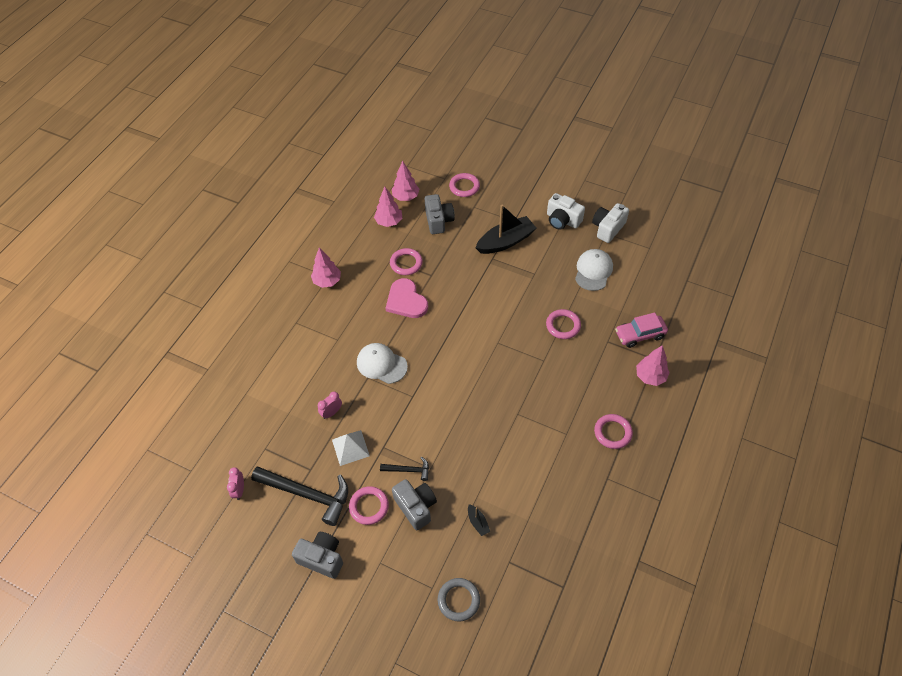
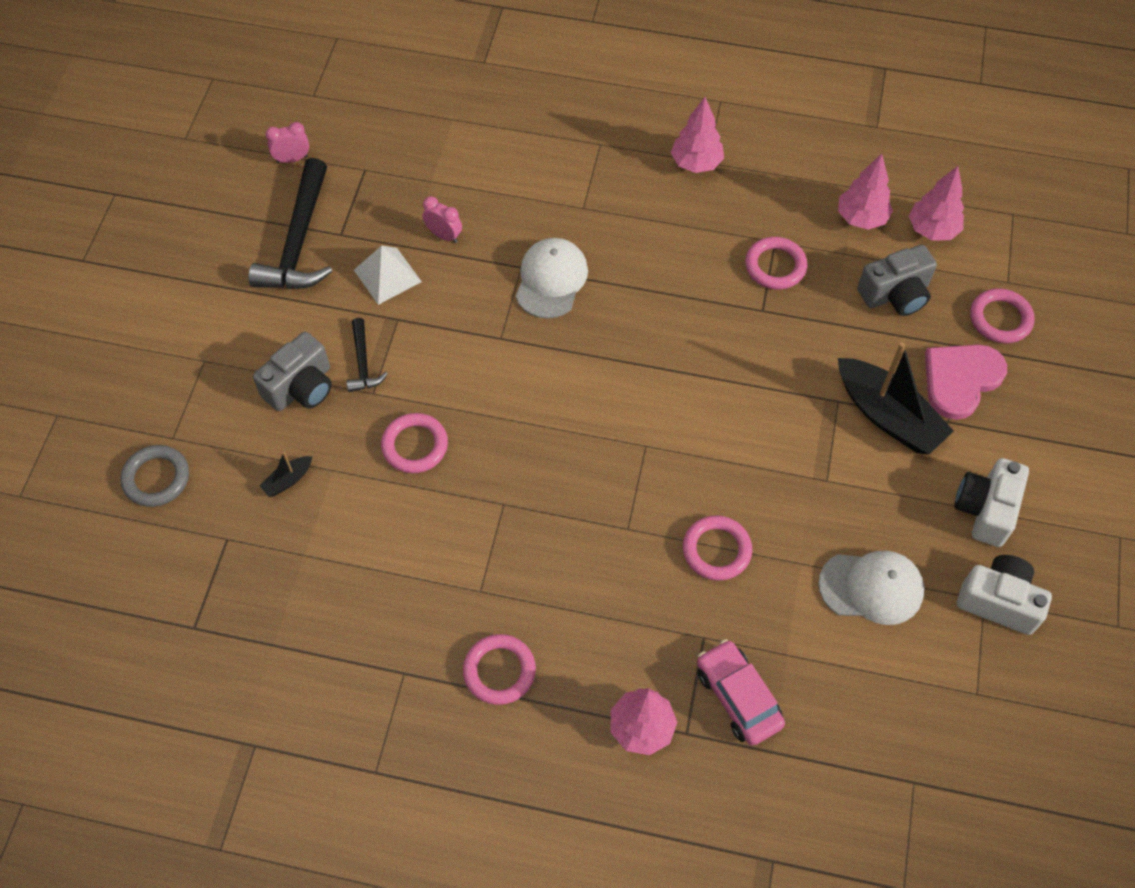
camera: 75 degrees right, 5 degrees up
grey camera [292,532,343,579] -> none
pink ring [349,486,389,525] -> pink ring moved to [381,413,448,473]
pink heart [386,278,428,318] -> pink heart moved to [925,345,1007,420]

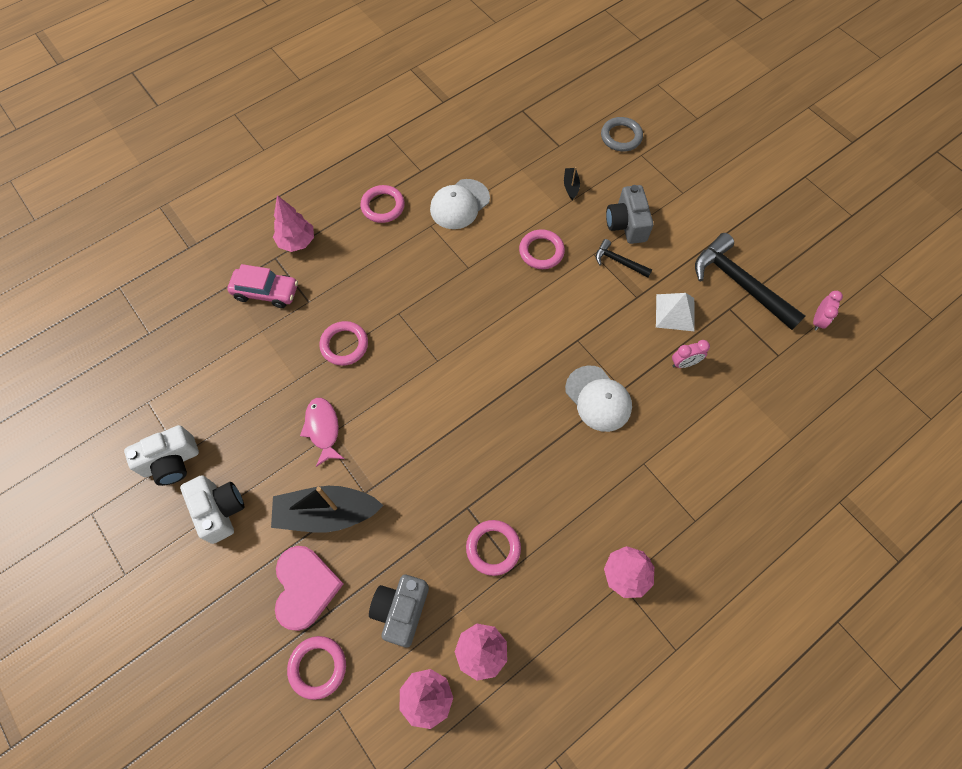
camera: 130 degrees right, 5 degrees up
white cap [818,551,924,625] -> white cap moved to [430,179,490,229]
none -> pink fish [300,398,344,467]

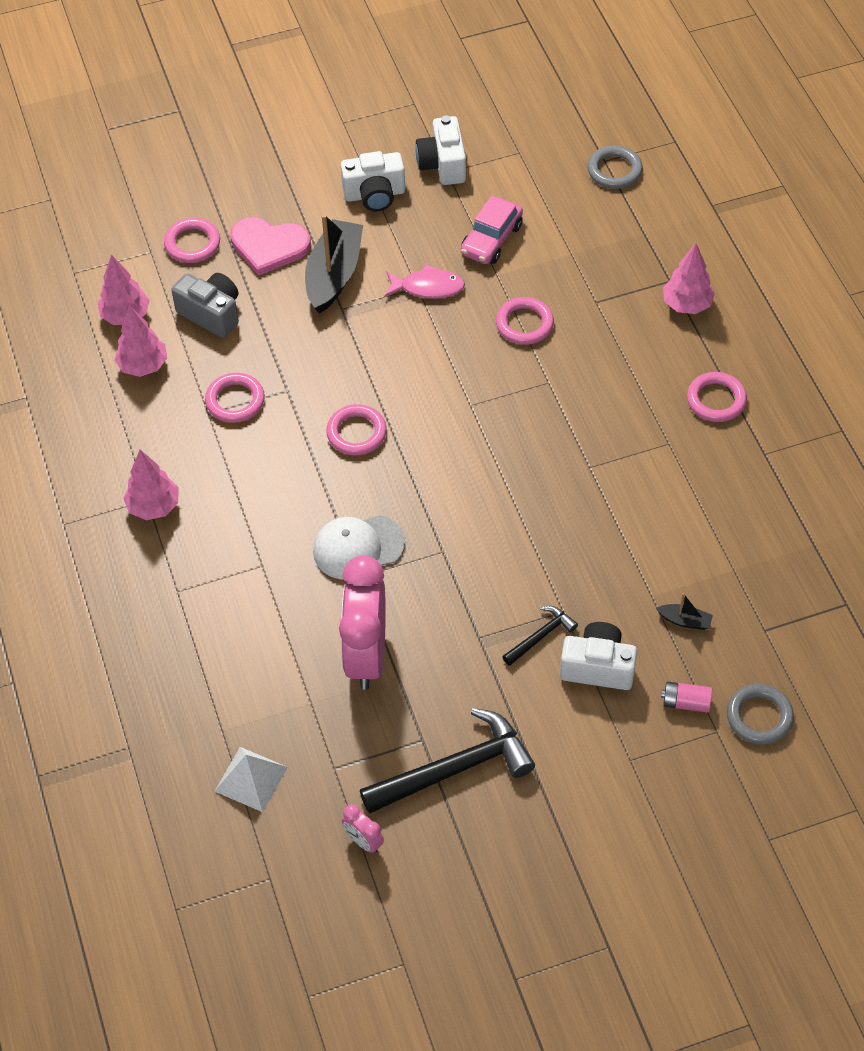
camera: 110 degrees right, 10 degrees down
pink car [227,264,298,308] -> pink car moved to [461,195,523,264]
white cap [430,179,490,229] -> none
pink ring [519,229,565,269] -> pink ring moved to [326,404,387,455]
grey camera [606,185,653,244] -> white camera [560,622,637,690]
white pyramid [656,293,695,331] -> white pyramid moved to [214,747,288,812]
pink clock [672,340,710,368] -> pink clock [339,555,386,690], size x2.35
none -> grey ring [588,145,643,189]
none -> pink battery [661,682,712,713]

